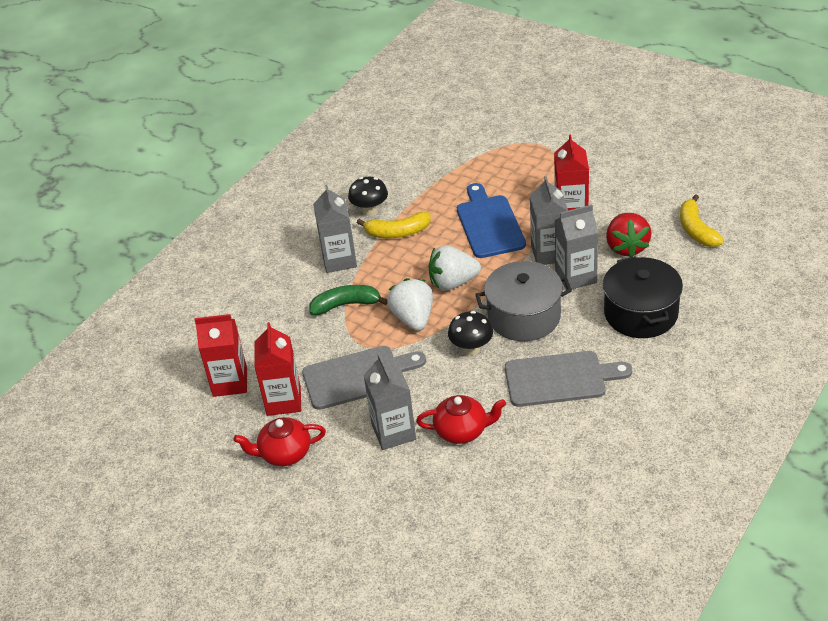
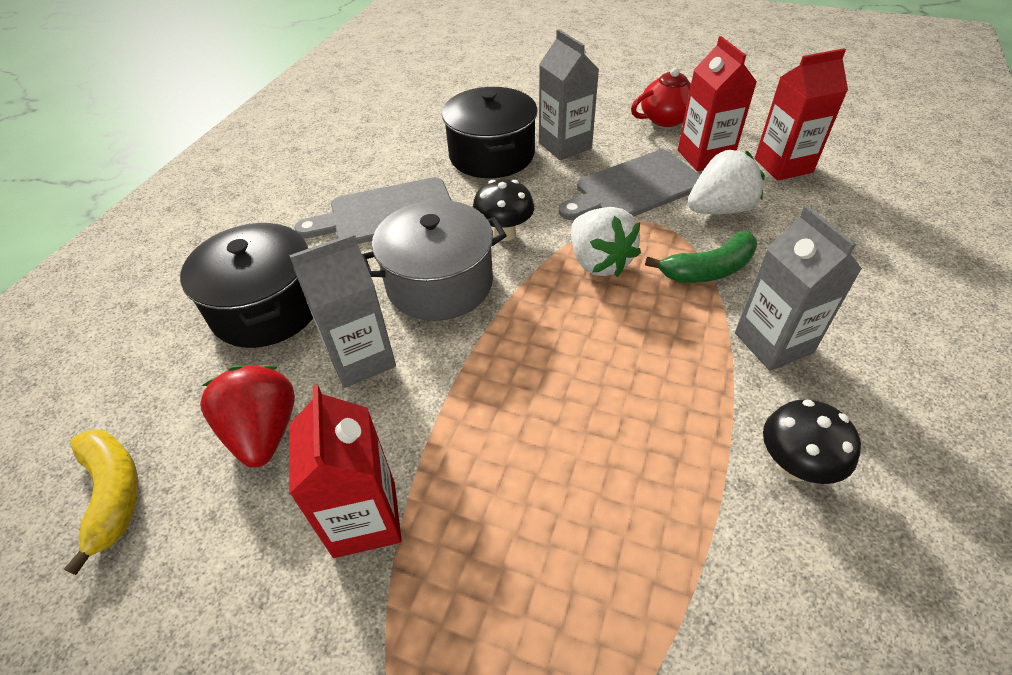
camera: 165 degrees right, 5 degrees up
yellow banana [357,212,431,238] -> none
red teapot [416,395,506,444] -> black pot [442,87,537,178]
white strawberry [428,245,481,291] -> white strawberry moved to [688,150,765,214]
blue cutting board [457,183,526,258] -> none
grey carton [530,176,568,265] -> none

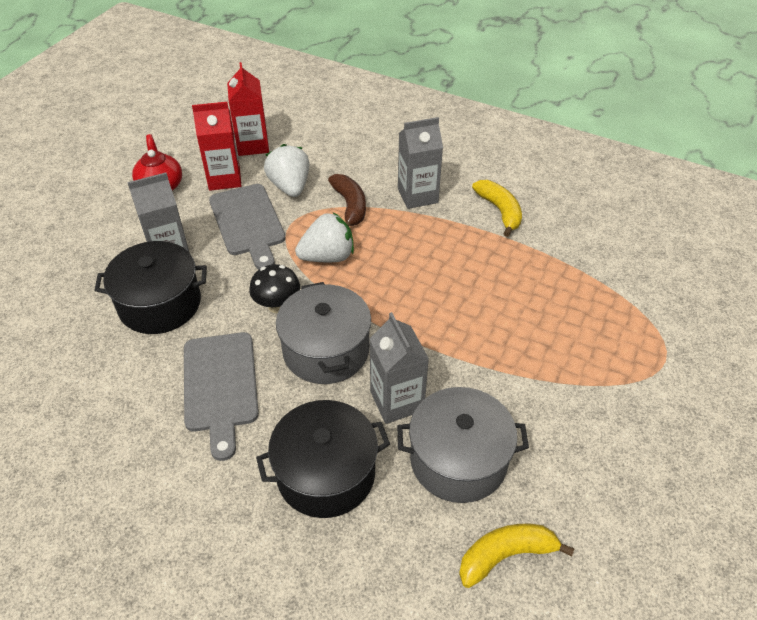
camera: 85 degrees left, 0 degrees up
red strawberry [200,365,295,468] -> grey pot [397,387,529,503]
red carton [289,385,402,558] -> none
green banana [645,231,757,283] -> brown banana [328,174,366,226]
black mushroom [763,399,861,484] -> yellow banana [472,180,522,237]

